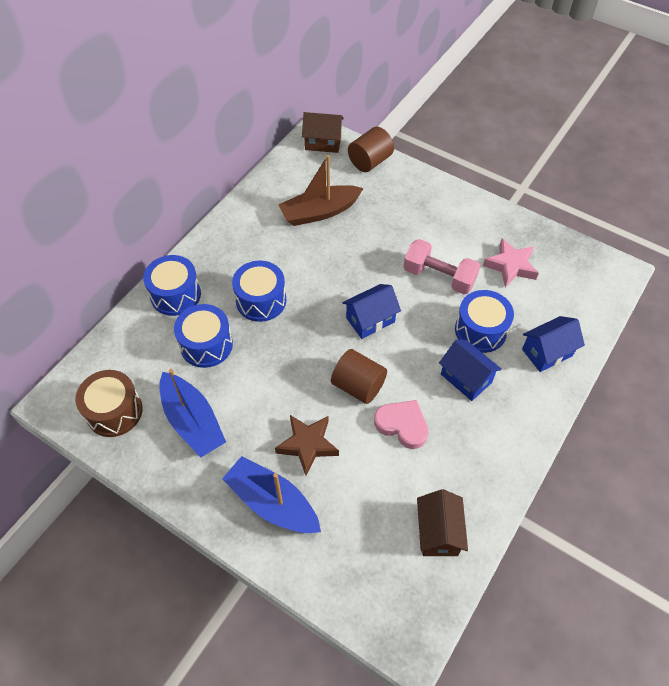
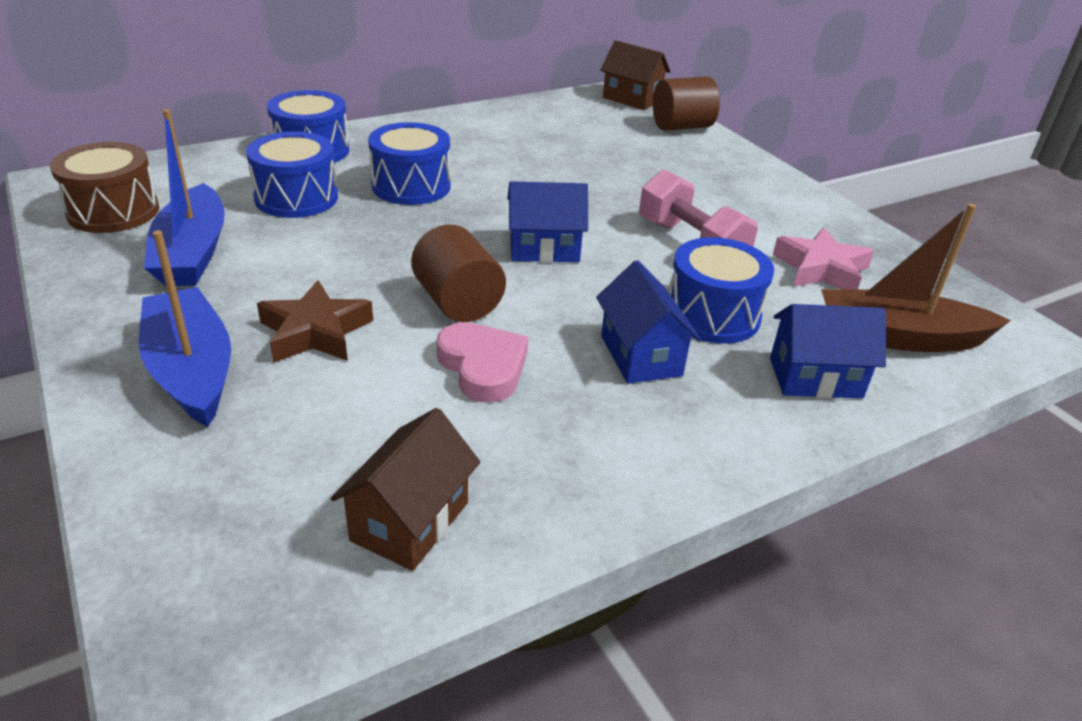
camera: 25 degrees right, 20 degrees down
brown boat [278,155,364,226] -> brown boat moved to [821,204,1011,352]

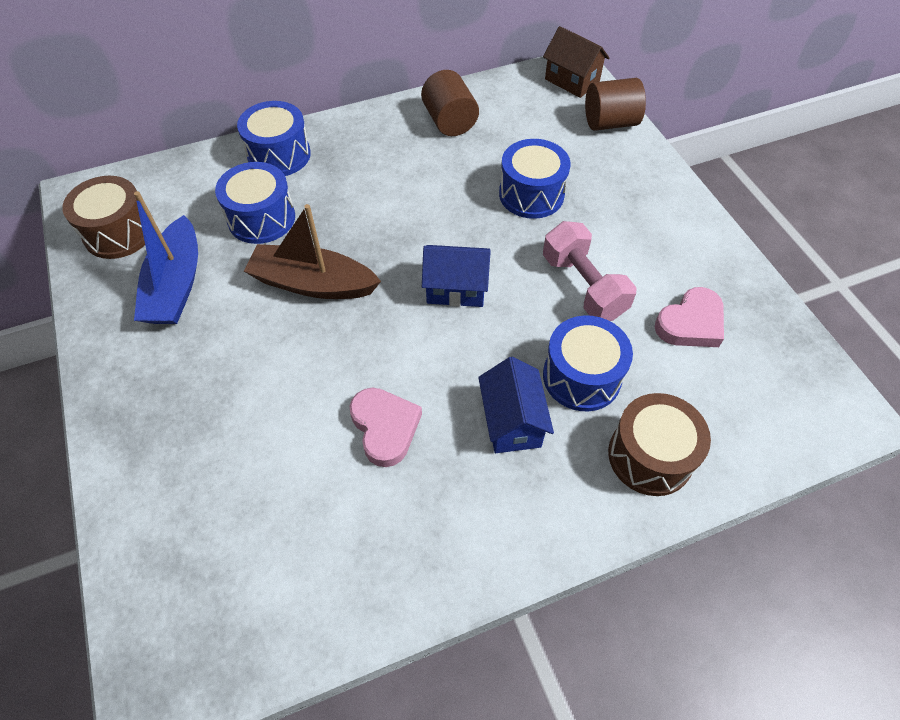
camera: 10 degrees right, 20 degrees up
blue boat [139,230,231,427] -> none
brown star [257,280,373,363] -> none
brown house [331,408,480,571] -> none
blue drum [368,122,451,205] -> blue drum moved to [499,139,571,219]
brown cylinder [411,225,506,322] -> brown cylinder moved to [421,70,479,136]
blue house [770,304,886,399] -> brown drum [608,393,711,496]
pink star [773,227,874,289] -> pink heart [655,287,724,347]
brown boat [821,204,1011,352] -> brown boat moved to [244,204,381,299]

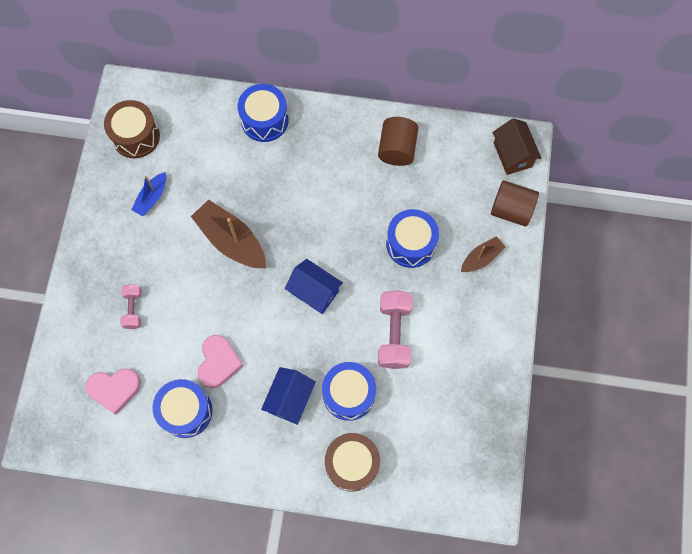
camera: 30 degrees right, 15 degrees up
blue boat [134,191,198,324] -> blue boat [131,172,166,216], size x0.56
blue drum [215,162,295,244] -> blue drum moved to [153,379,212,438]
pink heart [655,287,724,347] -> pink heart moved to [85,369,141,415]
none -> pink dumbbell [120,284,142,329]
none -> brown boat [461,236,506,272]

